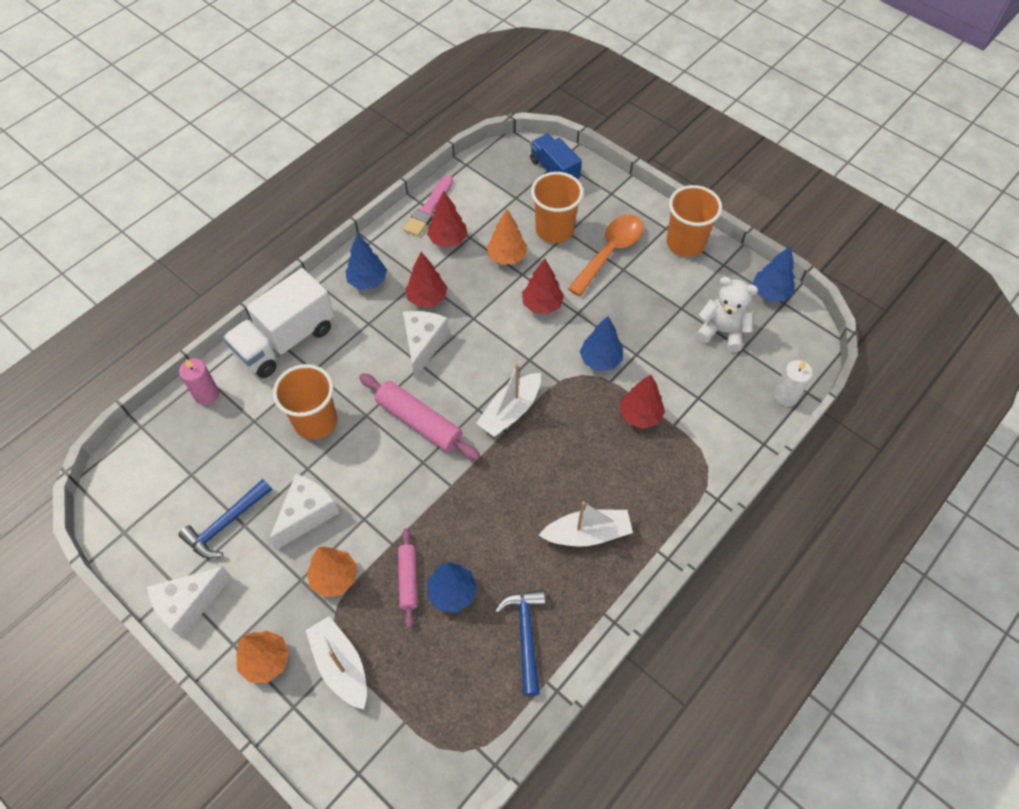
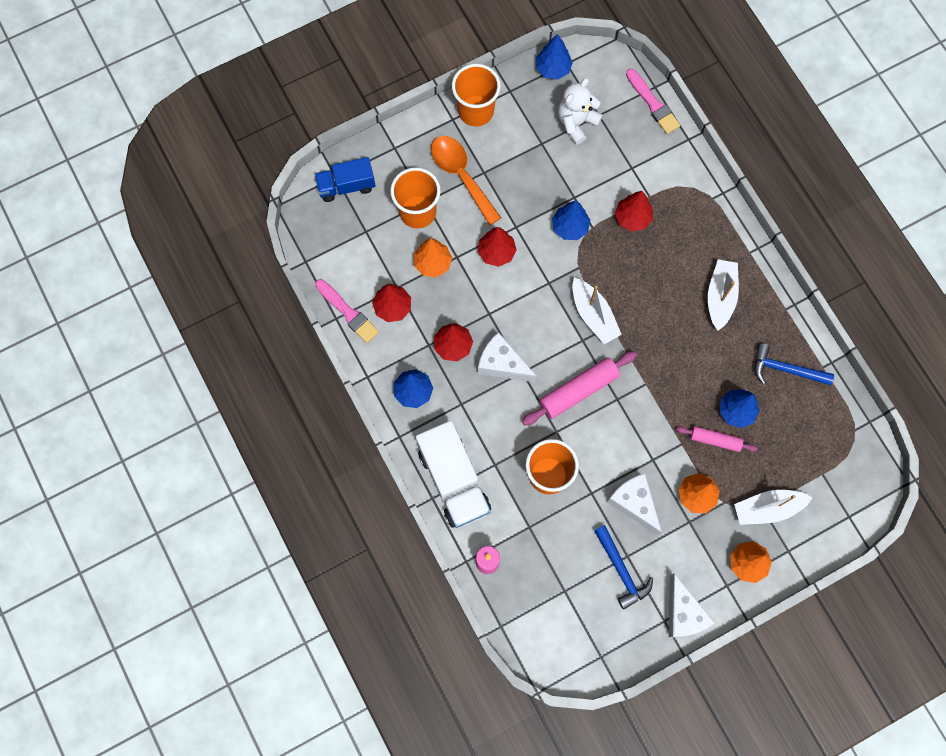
camera: 70 degrees left, 15 degrees up
white candle [774,360,812,407] -> pink brush [626,69,680,134]

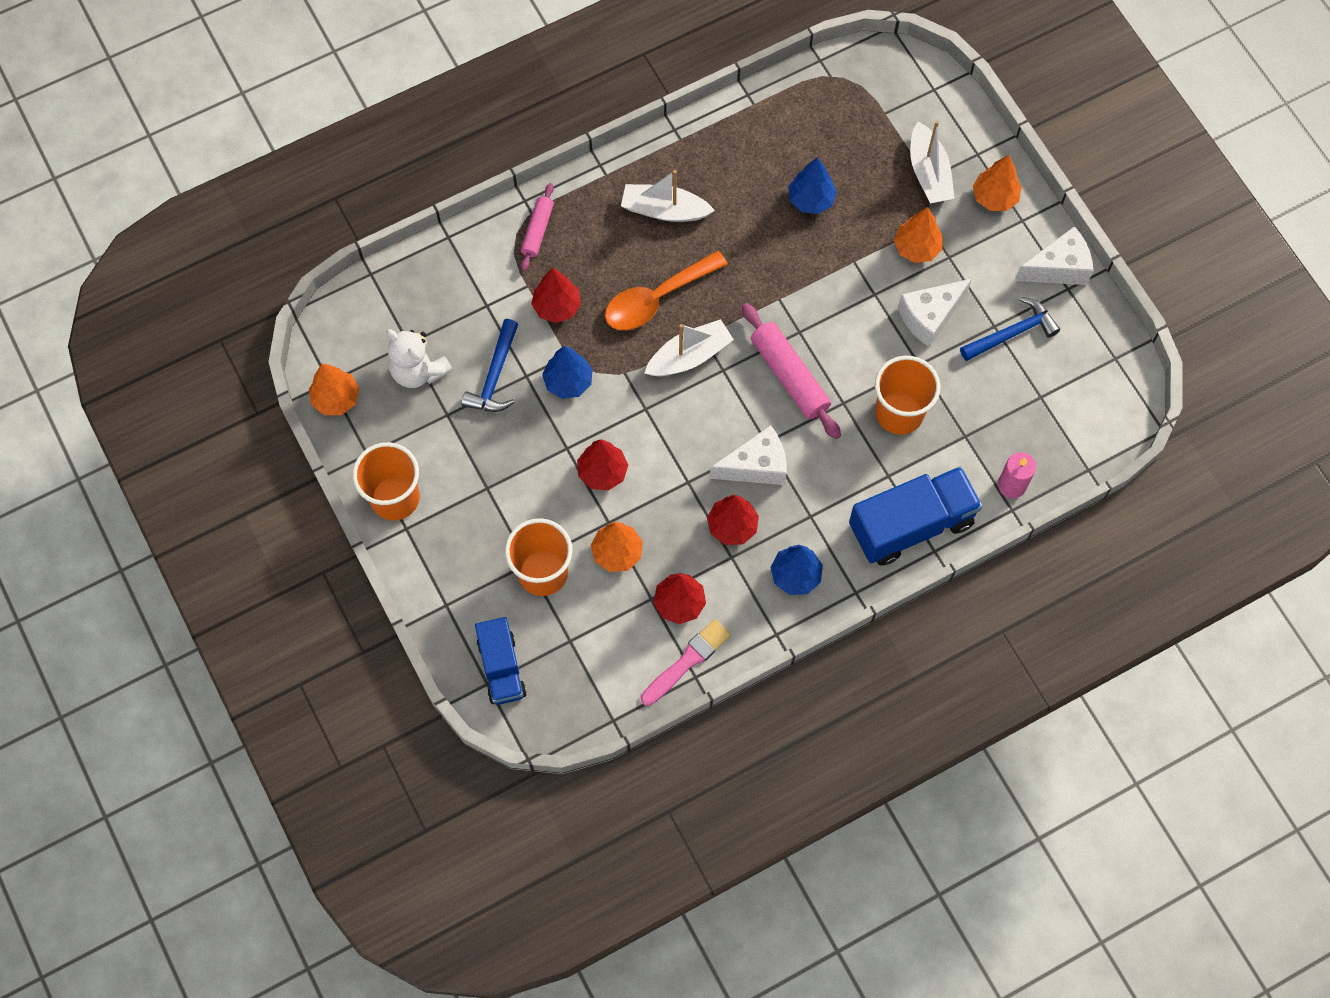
camera: 90 degrees left, 5 degrees down
white truck [416,421,491,528] -> blue truck [849,466,983,566]
orange spoon [431,136,501,226] -> orange spoon moved to [605,250,728,330]
white cheese [478,332,537,382] -> white cheese turned 135 degrees counterclockwise [710,425,787,485]
blue tree [536,34,573,80] -> orange tree [309,363,360,415]
pink brush [626,69,680,134] -> none
pink rolling pin [676,426,758,452] -> pink rolling pin moved to [521,183,554,271]
blue hammer [754,343,834,385] -> blue hammer moved to [461,319,518,412]

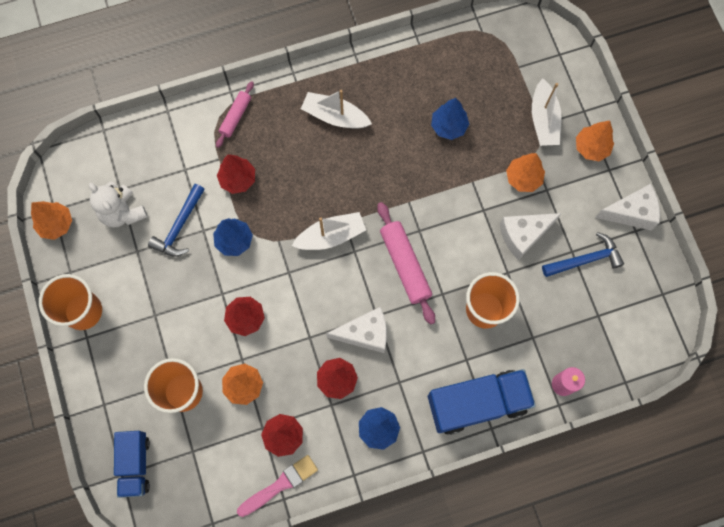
camera: 10 degrees right, 5 degrees up
orange spoon [605,250,728,330] -> none

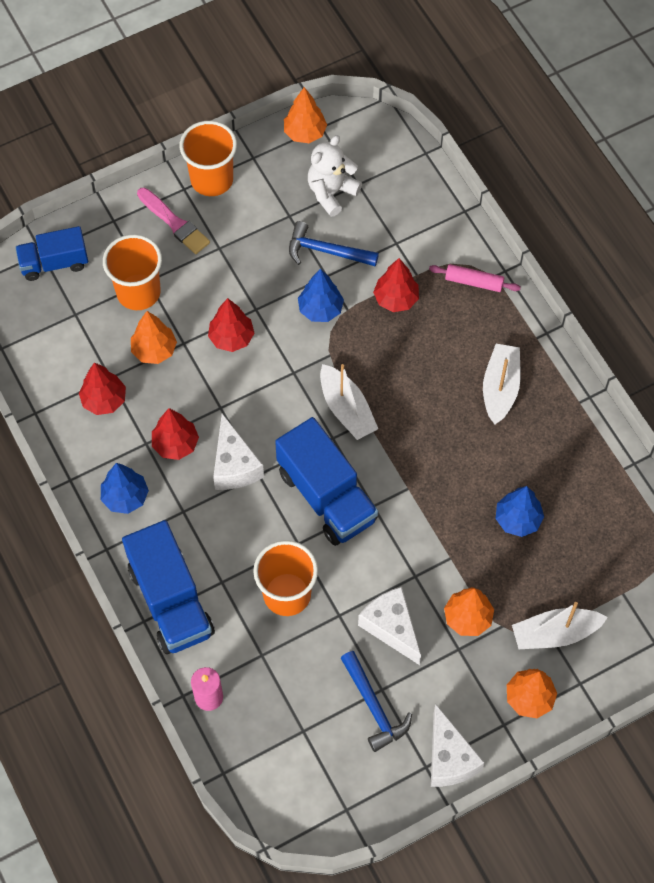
camera: 80 degrees right, 10 degrees down
pink brush [237,455,318,517] -> pink brush moved to [137,188,210,254]
pink rolling pin [377,202,435,325] -> blue truck [275,417,378,546]

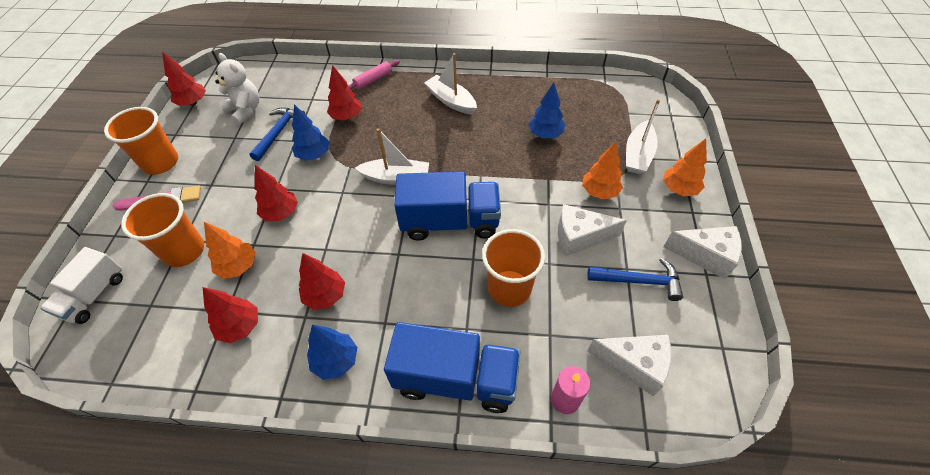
camera: 55 degrees left, 10 degrees down
blue truck [15,226,88,281] -> white truck [41,247,123,324]
white cheese [213,414,264,490] -> white cheese moved to [587,335,671,396]
orange tree [284,87,327,143] -> red tree [162,51,206,106]
blue hammer [289,221,379,266] -> blue hammer turned 150 degrees clockwise [249,108,305,161]
white teddy bear [308,135,362,217] -> white teddy bear turned 150 degrees clockwise [215,53,259,125]

